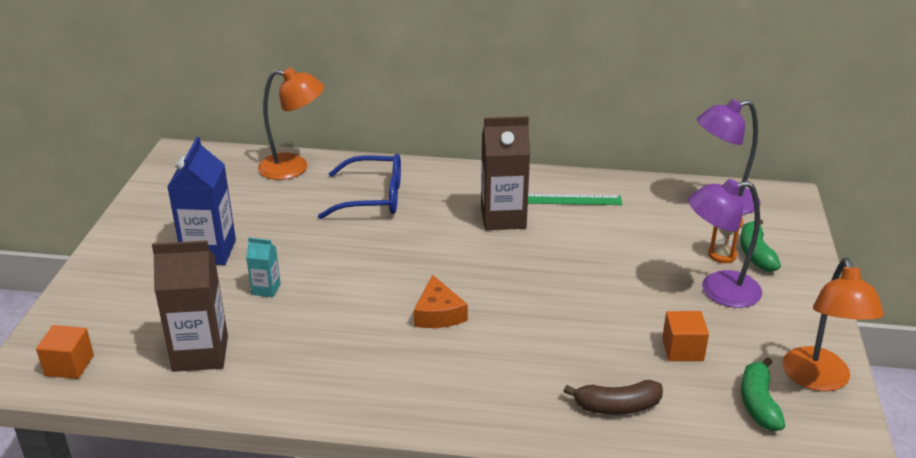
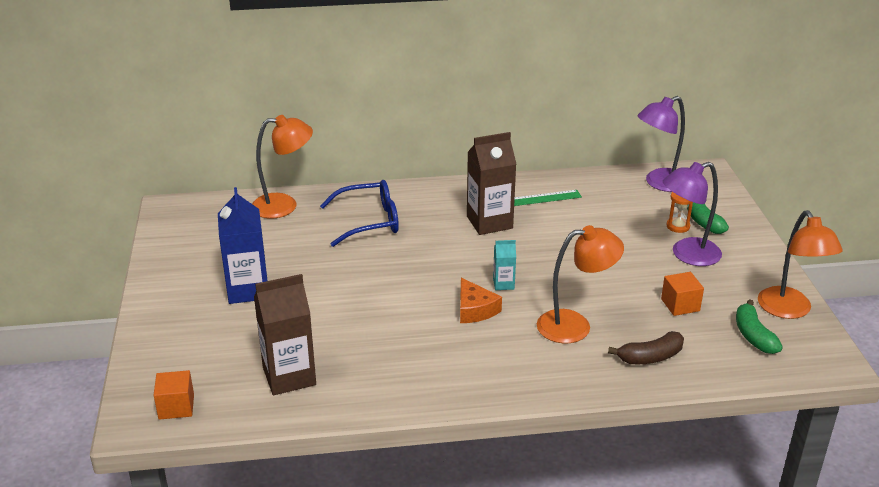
camera: 15 degrees left, 0 degrees up
turquoise carton [246,238,281,298] -> turquoise carton moved to [493,240,516,290]
none -> orange lamp [537,225,624,343]

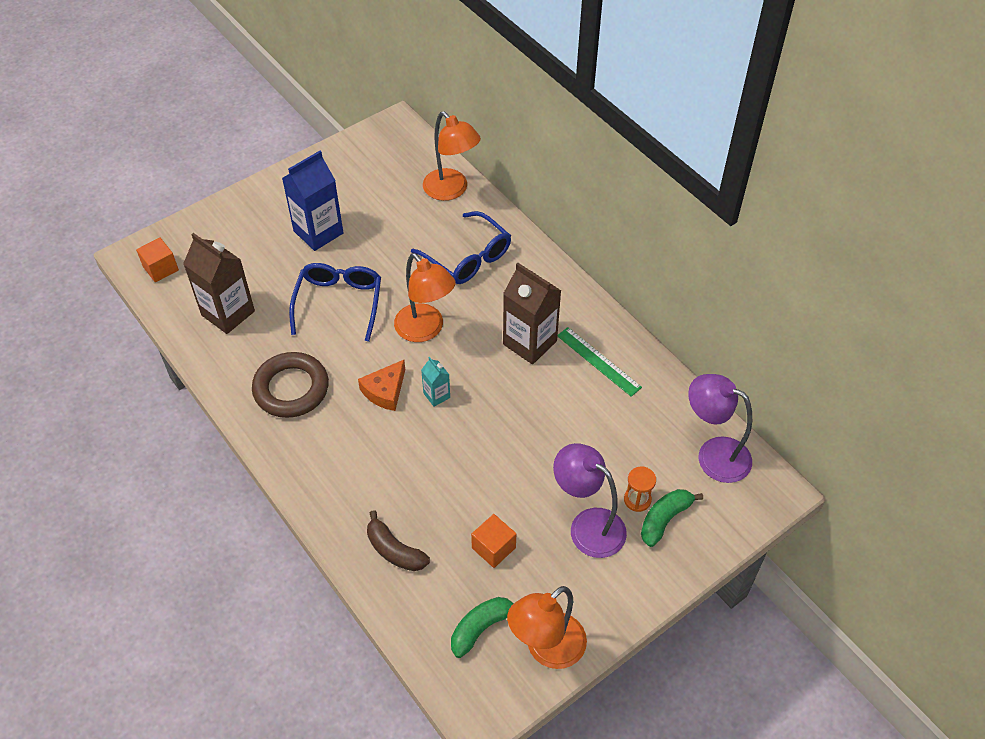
camera: 60 degrees right, 20 degrees up
orange lamp [537,225,624,343] -> orange lamp moved to [394,253,456,342]
none -> brown ring [252,352,329,418]
none -> blue glasses [289,263,381,342]

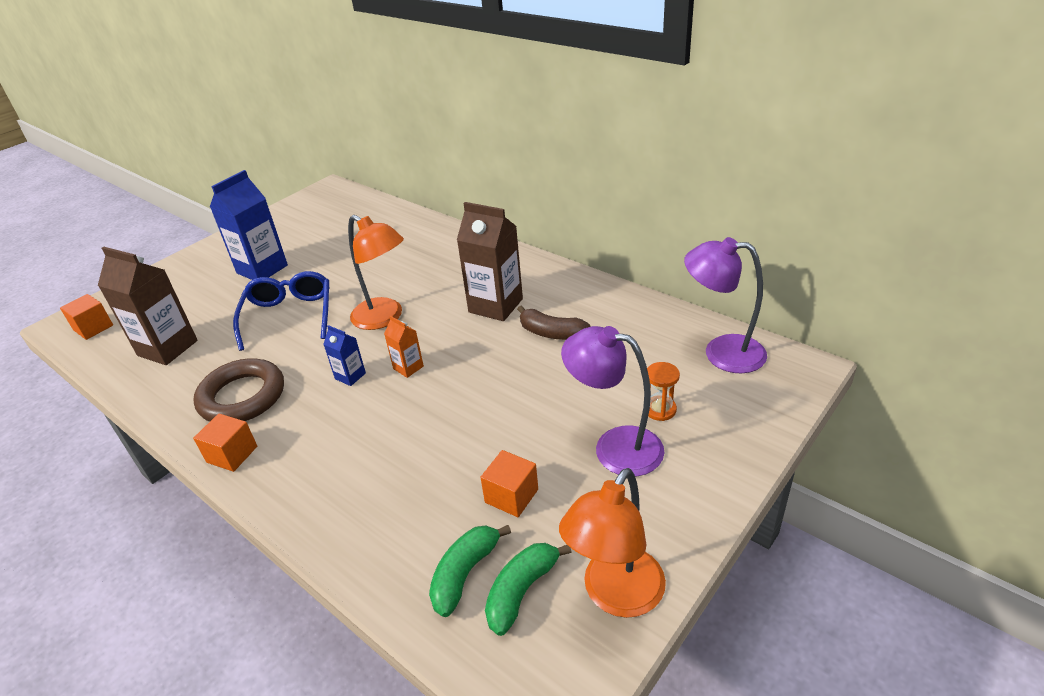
camera: 10 degrees left, 15 degrees down
orange cheese [358,360,405,411] -> blue carton [323,325,366,386]
brown banana [367,510,430,571] -> brown banana moved to [517,305,591,340]
blue glasses [411,211,511,284] -> none
turquoise carton [421,357,450,407] -> orange carton [384,316,424,378]
orange lamp [423,111,481,201] -> none
green ruler [557,327,642,397] -> none
green banana [641,489,703,547] -> green banana moved to [429,525,511,617]
none -> orange cube [193,414,257,472]

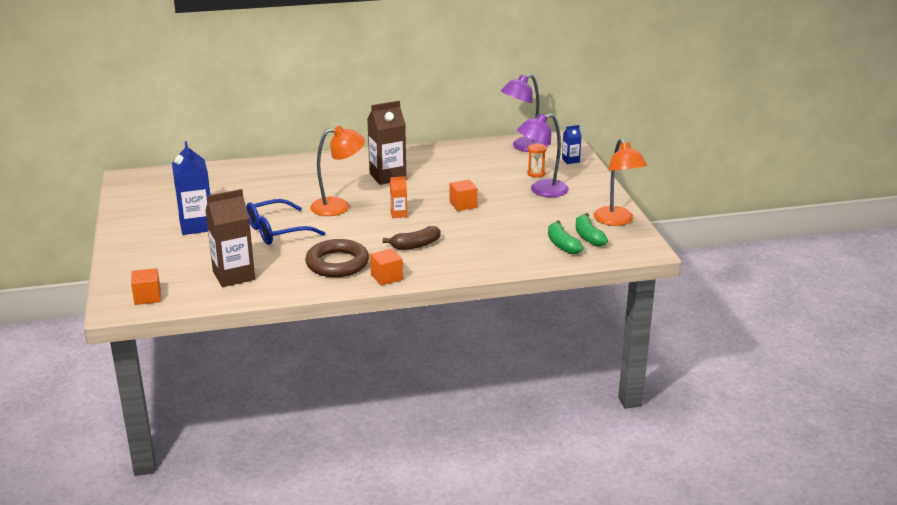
camera: 55 degrees left, 10 degrees down
blue glasses [233,271,329,351] -> blue glasses turned 60 degrees counterclockwise [246,199,325,245]
blue carton [323,325,366,386] -> blue carton moved to [562,125,582,164]
orange cube [480,450,538,517] -> orange cube moved to [450,180,478,211]
brown banana [517,305,591,340] -> brown banana moved to [383,226,441,250]

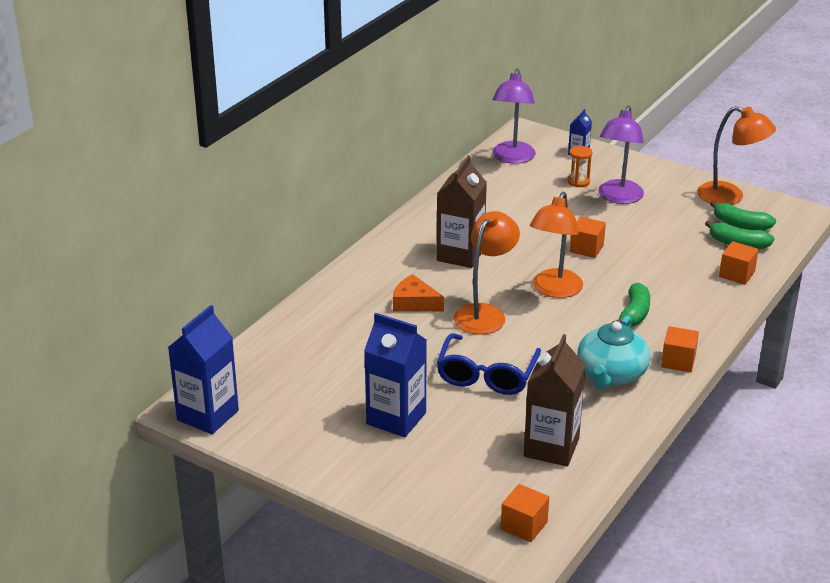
camera: 45 degrees left, 5 degrees up
brown ring [305,239,369,277] -> turquoise teapot [577,316,651,389]
brown banana [383,226,441,250] -> green banana [612,282,650,327]
orange carton [390,176,407,218] -> orange lamp [530,192,583,298]
none -> blue carton [168,305,239,434]
none -> orange cheese [393,274,444,312]
none -> orange cube [719,241,759,285]

